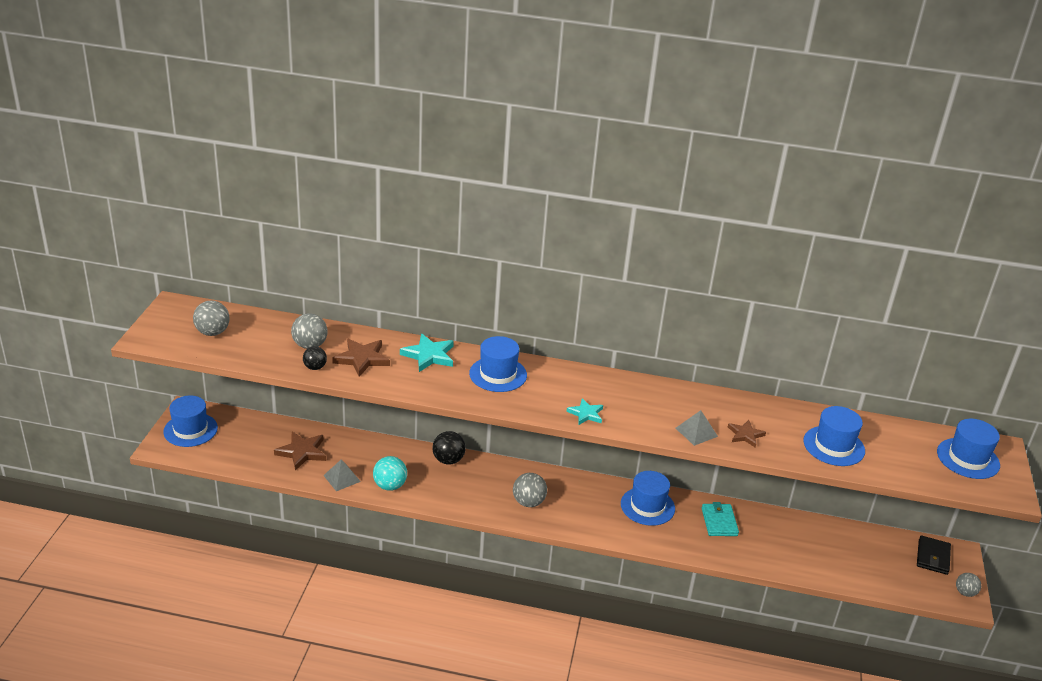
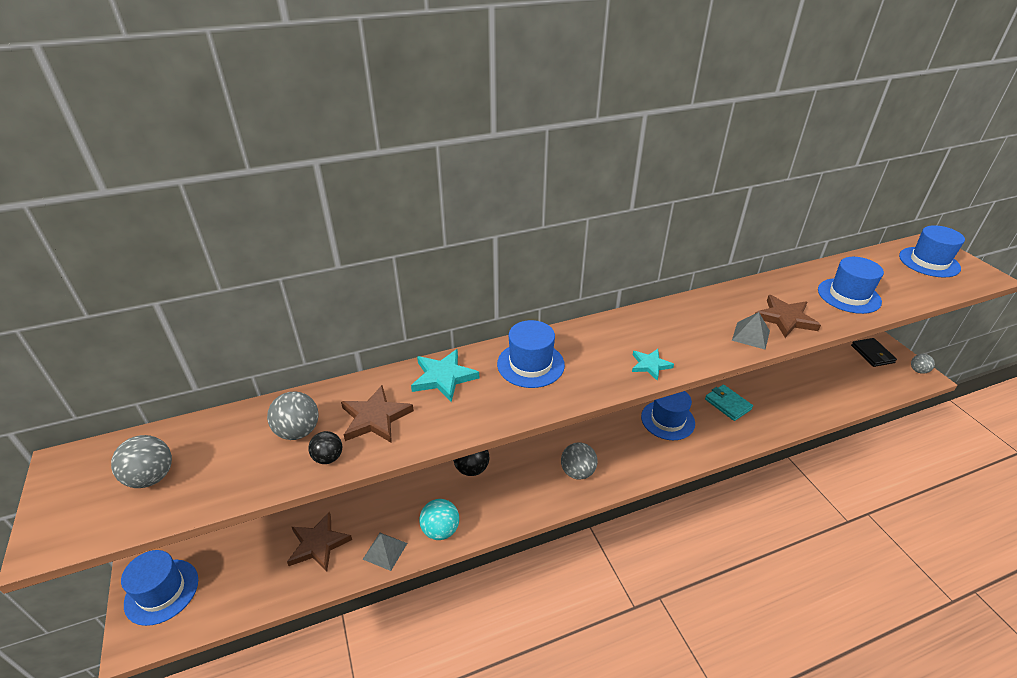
camera: 30 degrees left, 5 degrees up
brown star [728,420,766,447] -> brown star [755,295,821,338], size x1.57

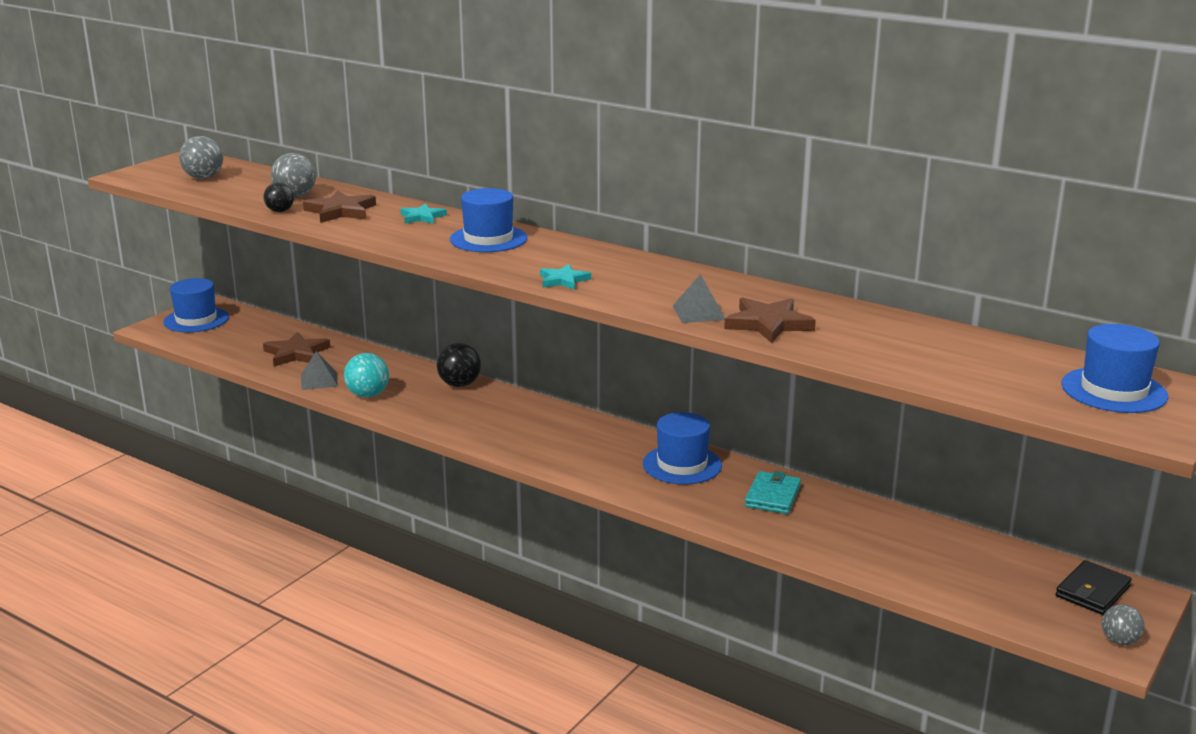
camera: 55 degrees right, 15 degrees down
turquoise star [411,349,479,402] -> turquoise star [400,203,447,224], size x0.64
grey ball [561,442,598,480] -> none
blue hat [818,257,884,314] -> none

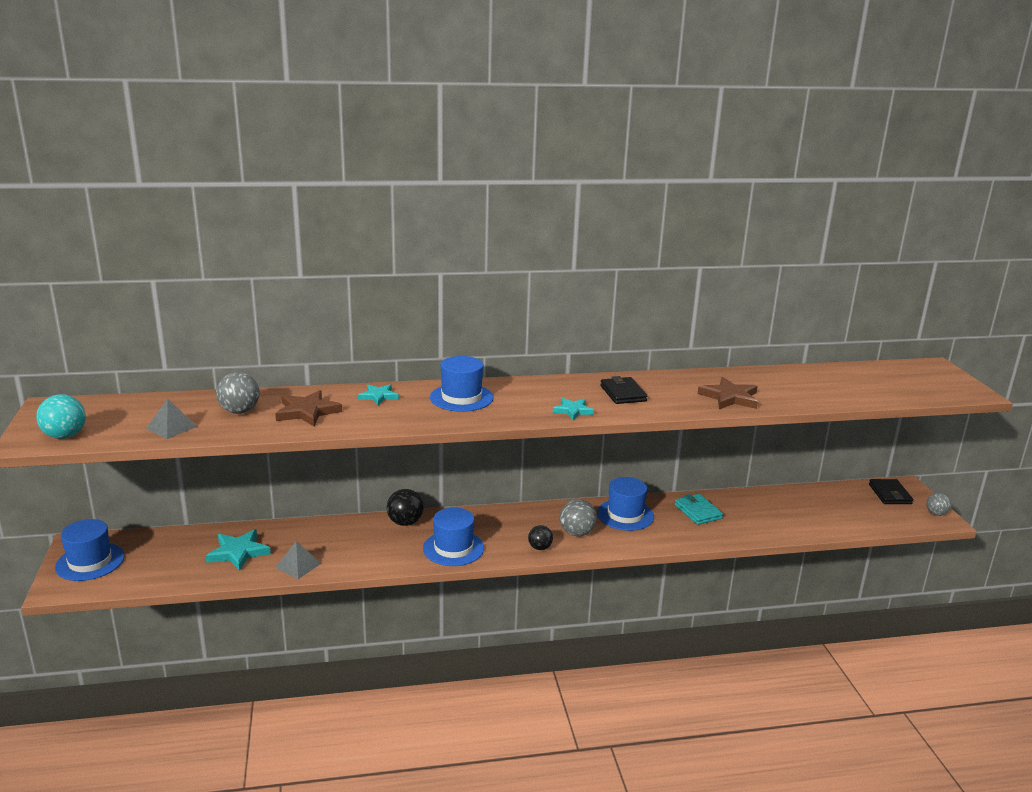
camera: 45 degrees left, 0 degrees up
grey ball [179,136,223,179] -> grey ball moved to [560,499,597,536]
black ball [263,182,294,212] -> black ball moved to [528,525,553,550]
brown star [263,332,330,367] -> turquoise star [206,529,271,571]
turquoise ball [344,353,389,398] -> turquoise ball moved to [36,394,86,439]
grey pyramid [673,274,725,323] -> grey pyramid moved to [146,398,197,439]
blue hat [1062,324,1168,413] -> blue hat moved to [423,508,484,566]
none -> black wallet [600,376,647,404]

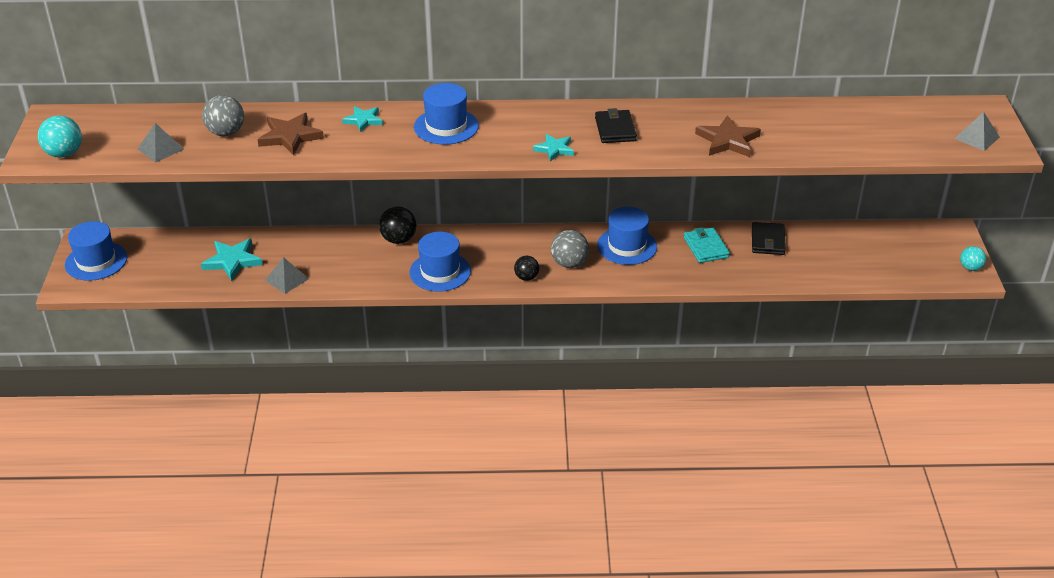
camera: 10 degrees right, 15 degrees up
black wallet [869,479,913,504] -> black wallet moved to [752,222,786,255]
grey ball [926,493,951,516] -> turquoise ball [960,246,986,271]
none -> grey pyramid [954,112,1000,151]

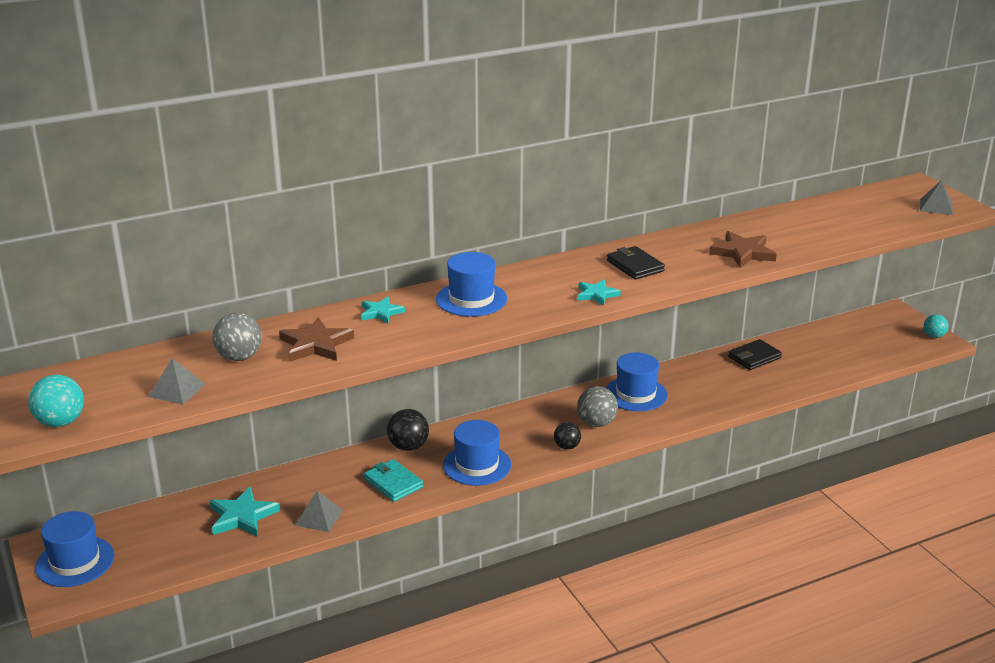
camera: 25 degrees left, 10 degrees down
turquoise wallet [684,227,730,263] -> turquoise wallet moved to [364,459,423,502]
black wallet [752,222,786,255] -> black wallet turned 75 degrees clockwise [728,339,782,370]

